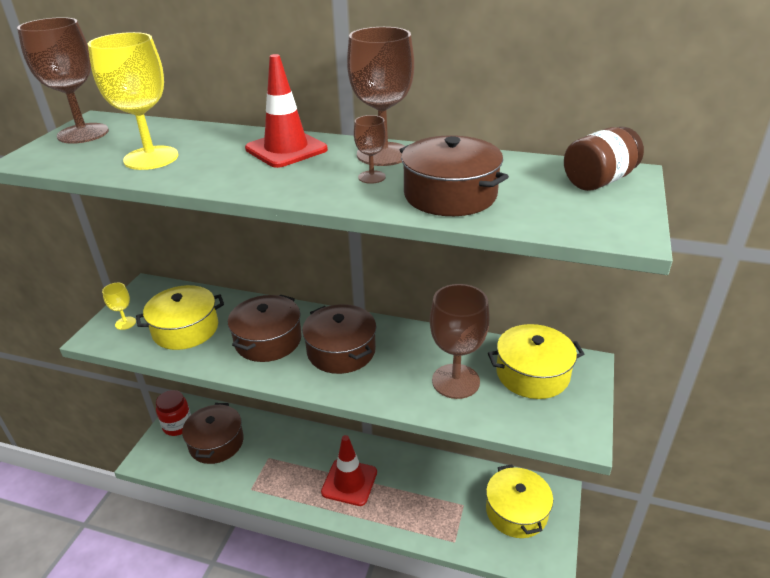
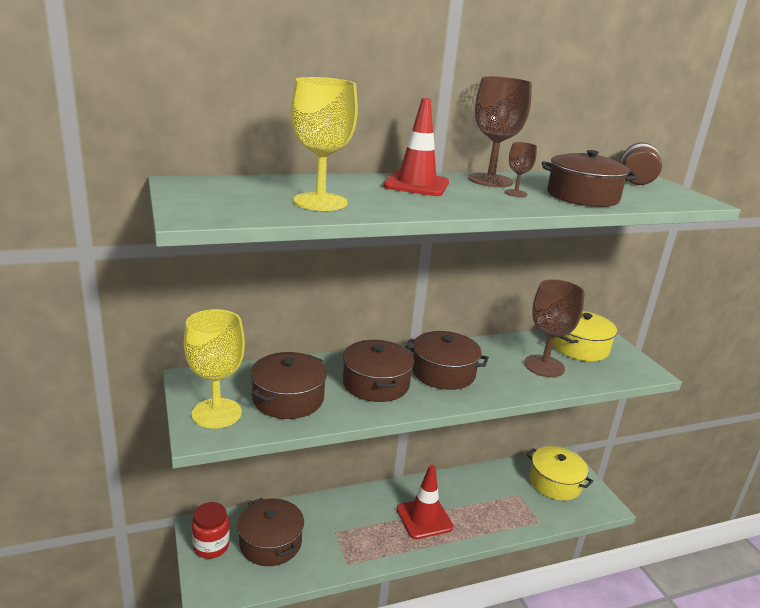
camera: 40 degrees left, 10 degrees down
brown goblet [17,17,109,144] -> none
yellow goblet [102,283,136,330] -> yellow goblet [184,309,245,429], size x2.09
yellow pot [136,285,224,350] -> brown pot [250,352,327,419]

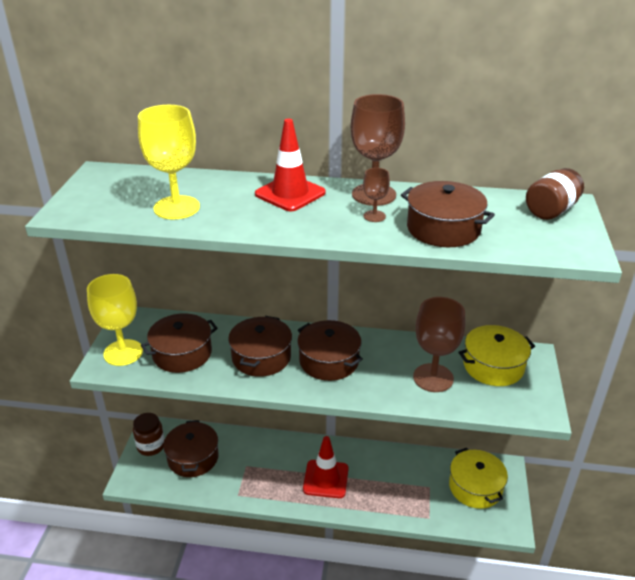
camera: 30 degrees right, 10 degrees up
red jar [192,502,230,559] -> brown jar [133,413,165,456]

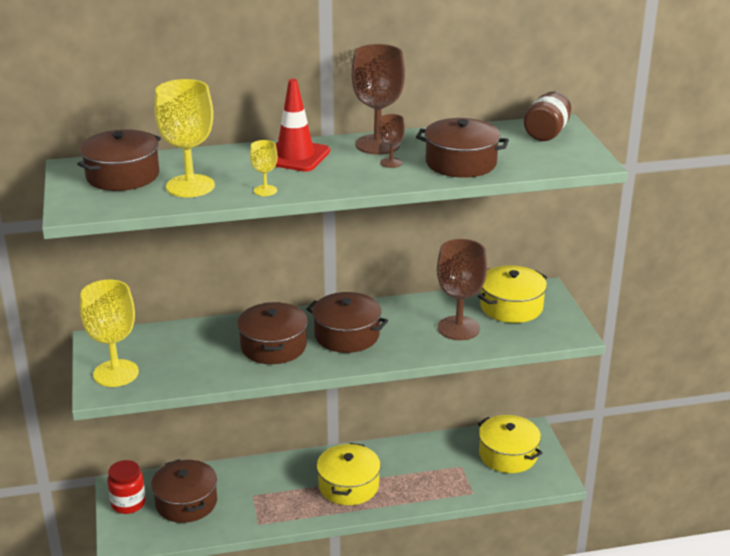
camera: 20 degrees left, 5 degrees down
brown jar [133,413,165,456] -> red jar [107,460,146,514]
brown pot [141,313,218,373] -> brown pot moved to [77,129,161,191]
red traffic cone [303,436,349,498] -> yellow pot [316,443,381,505]
none -> yellow goblet [250,140,277,196]

